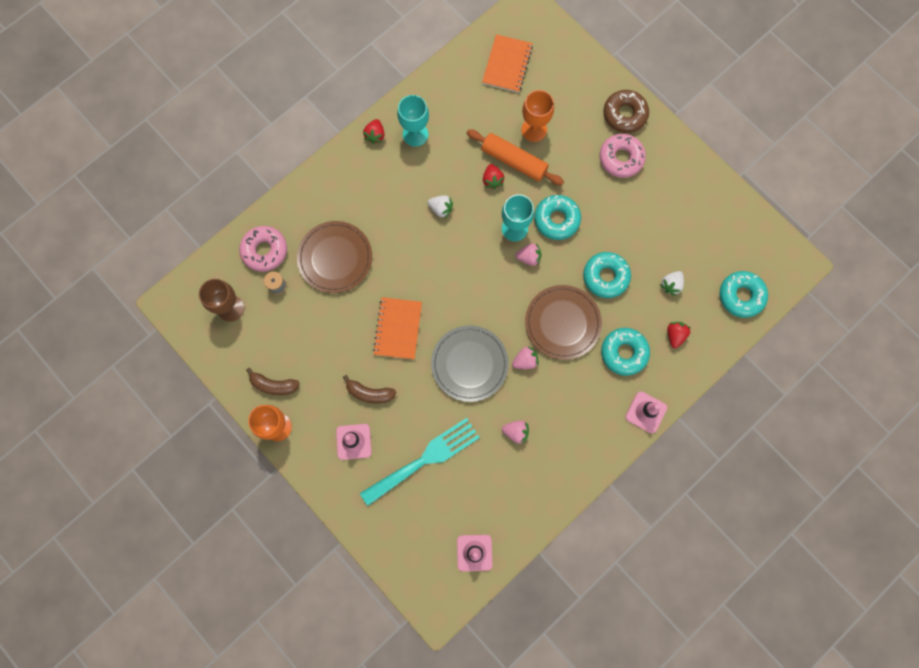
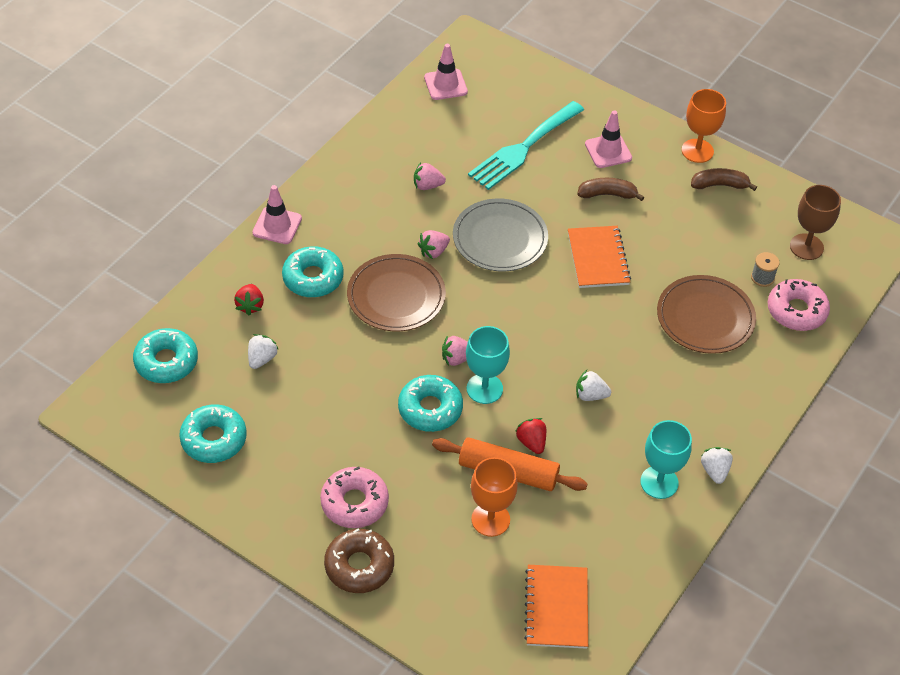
camera: 165 degrees right, 25 degrees down
red strawberry [363,119,385,144] -> white strawberry [701,447,733,484]
turquoise donut [583,252,631,298] -> turquoise donut moved to [179,404,247,463]

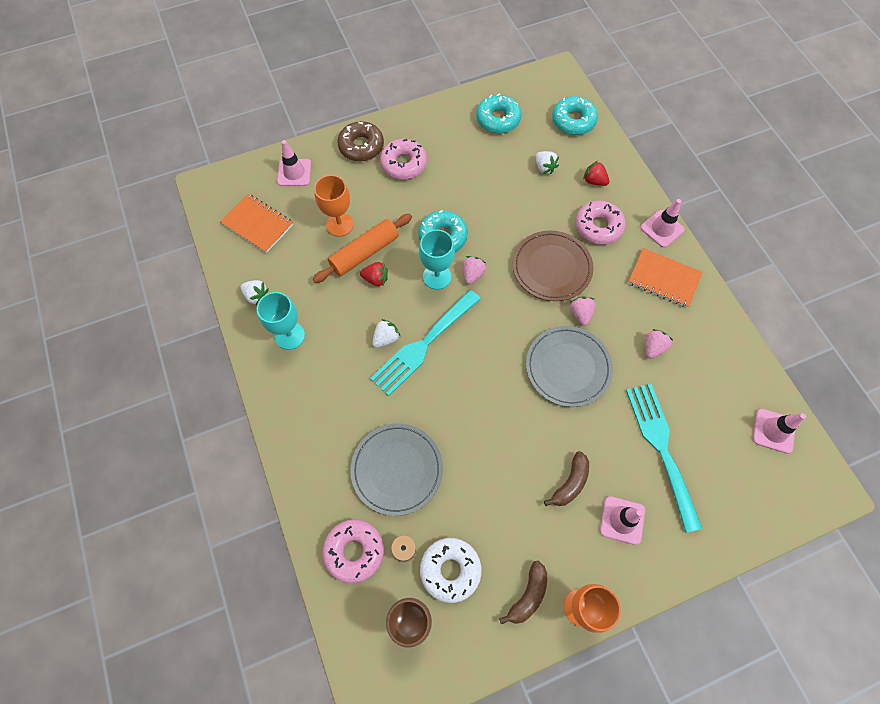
camera: 125 degrees right, 15 degrees up
turquoise donut [282,246,344,297] -> pink donut [576,201,626,245]
orange notebook [568,226,631,288] -> orange notebook moved to [628,248,702,308]
brown plate [657,275,756,354] -> grey plate [350,424,443,516]
white strawberry [701,447,733,484] -> white strawberry moved to [241,280,269,305]
none -> pink traffic cone [277,140,311,186]
none -> turquoise fork [370,290,481,396]
none -> white donut [420,538,482,603]

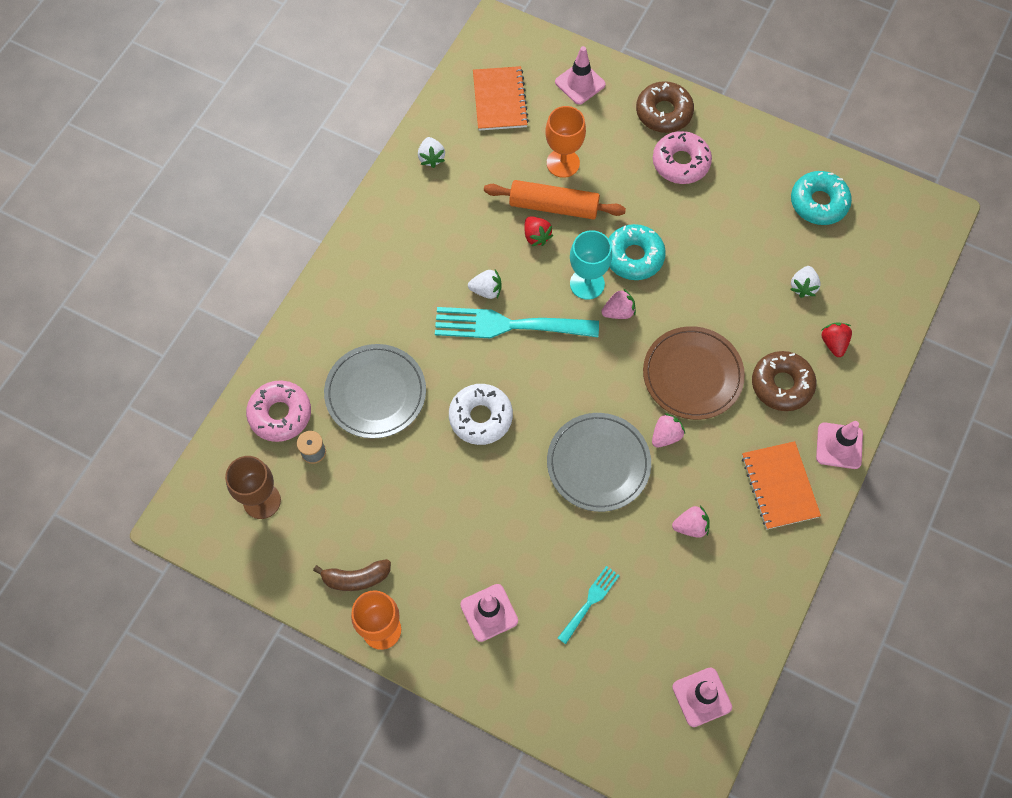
camera: 50 degrees right, 0 degrees up
turquoise goblet [257,292,305,350] -> none
white donut [420,538,482,603] -> white donut moved to [449,384,513,445]
brown banana [544,451,589,506] -> none
turquoise donut [552,96,598,135] -> none
pink donut [576,201,626,245] -> brown donut [752,351,816,411]
turquoise fork [626,384,702,533] -> turquoise fork [558,566,620,644], size x0.50

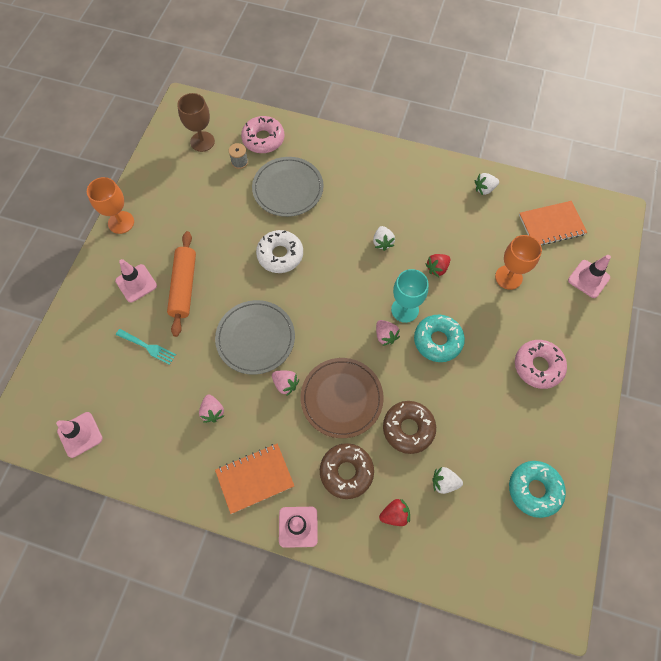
camera: 80 degrees right, 0 degrees up
brown banana [313,559,391,591] -> none
turquoise fork [435,307,599,338] -> none
orange rolling pin [484,180,626,219] -> orange rolling pin moved to [167,231,196,337]
brown donut [636,81,694,133] -> brown donut moved to [383,401,436,454]

